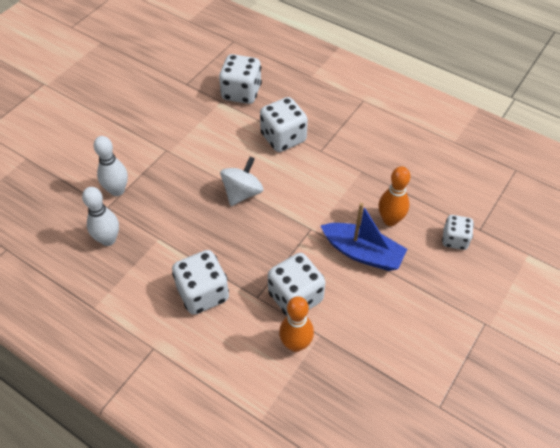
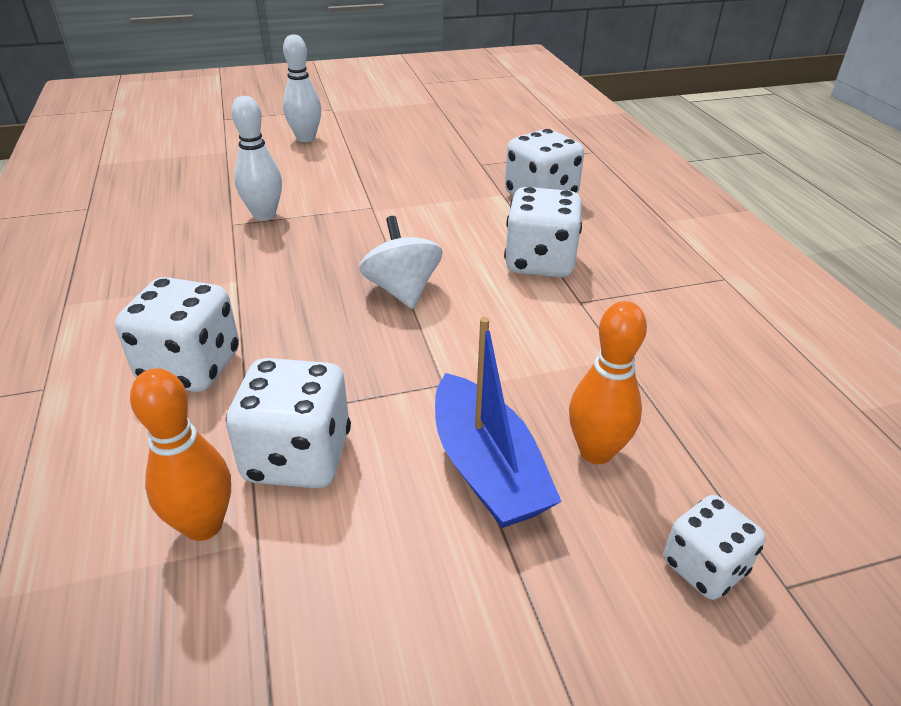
camera: 40 degrees right, 15 degrees down
white bowling pin [82,187,119,246] -> white bowling pin moved to [283,34,321,142]
white spinning top [220,156,263,206] -> white spinning top turned 90 degrees counterclockwise [359,216,443,309]

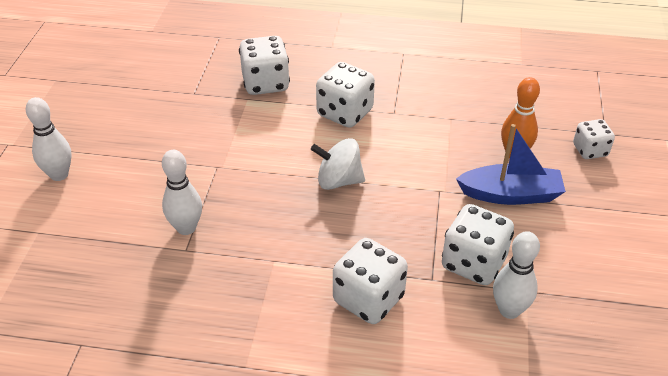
camera: 65 degrees left, 5 degrees up
orange bowling pin [130,368,231,541] -> white bowling pin [493,231,540,319]

